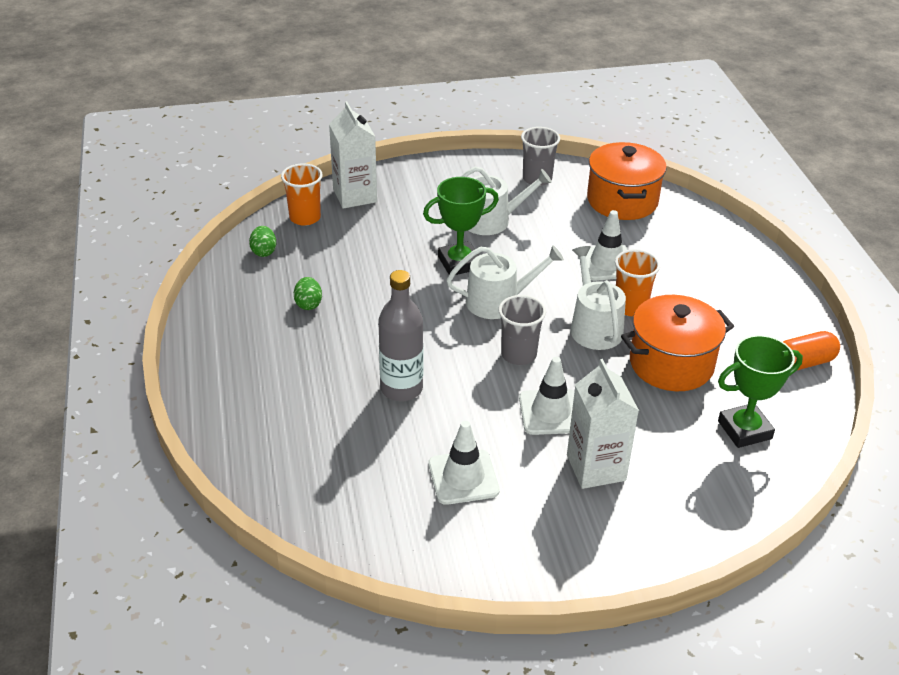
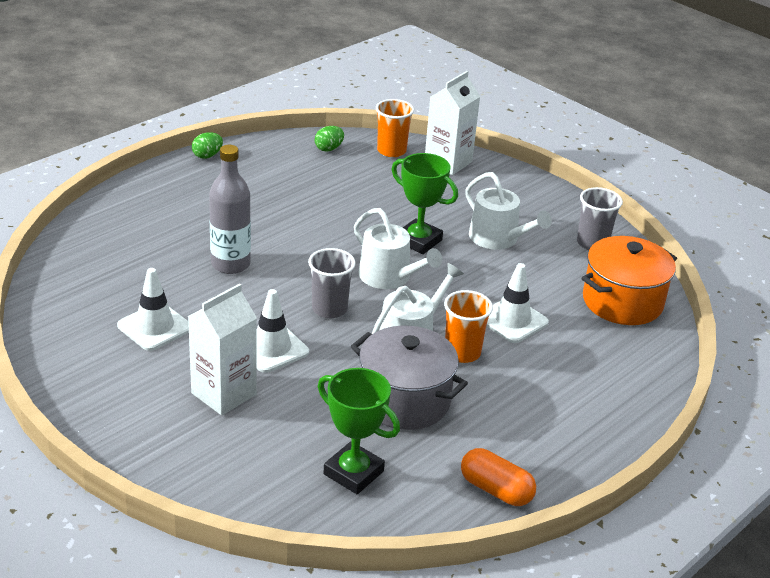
camera: 55 degrees right, 5 degrees down
green egg [294,277,322,310] -> green egg moved to [192,132,223,159]
orange pot [621,295,734,391] -> grey pot [351,326,468,430]

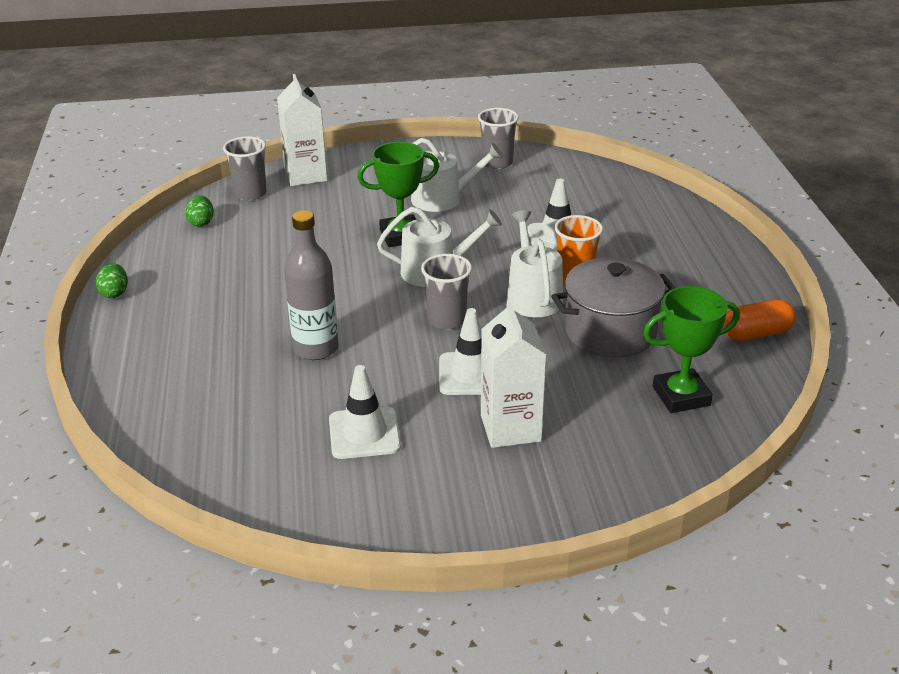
camera: 50 degrees left, 0 degrees up
orange cup [376,99,414,157] -> grey cup [223,136,267,200]
orange pot [582,236,677,325] -> none

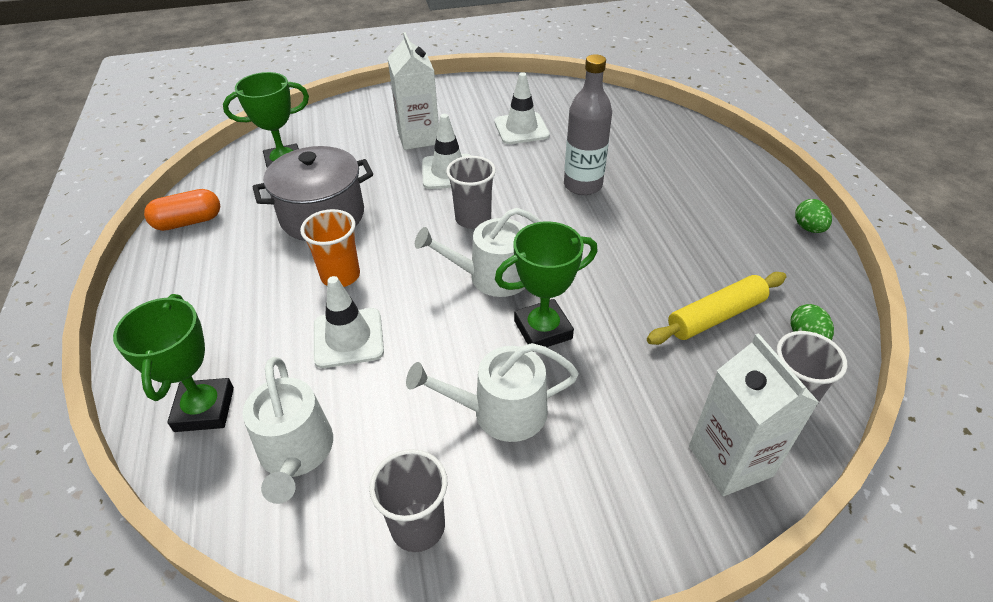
camera: 175 degrees right, 10 degrees up
white watering can [507,210,563,317] -> white watering can moved to [243,357,333,504]
none -> green trophy [113,294,234,432]
none -> yellow rolling pin [647,272,786,345]

